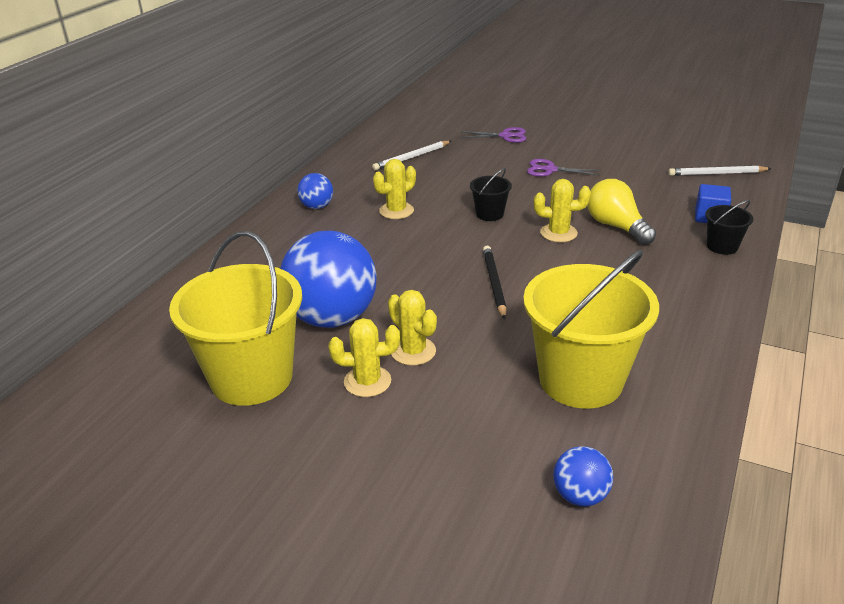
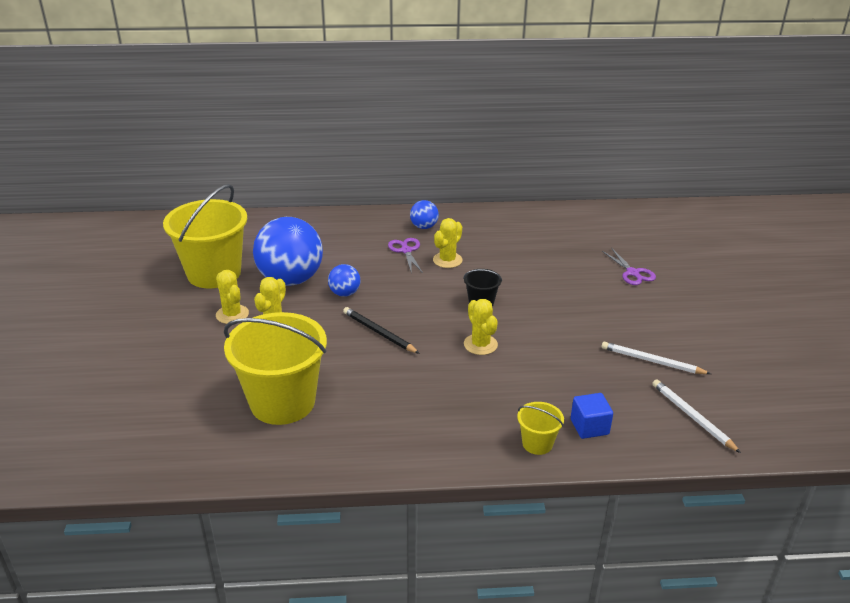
camera: 60 degrees right, 0 degrees up
white pencil [372,141,451,170] -> white pencil moved to [601,341,711,374]
yellow cactus [373,159,416,219] -> yellow cactus turned 75 degrees counterclockwise [433,218,463,268]
black pencil [483,246,507,320] -> black pencil turned 105 degrees counterclockwise [343,307,420,354]
purple scissors [527,159,601,177] -> purple scissors moved to [388,238,423,274]
blue ball [553,446,613,506] -> blue ball moved to [328,264,360,297]
yellow light bulb [587,179,656,245] -> none
black bucket [705,200,753,255] -> yellow bucket [517,402,564,455]

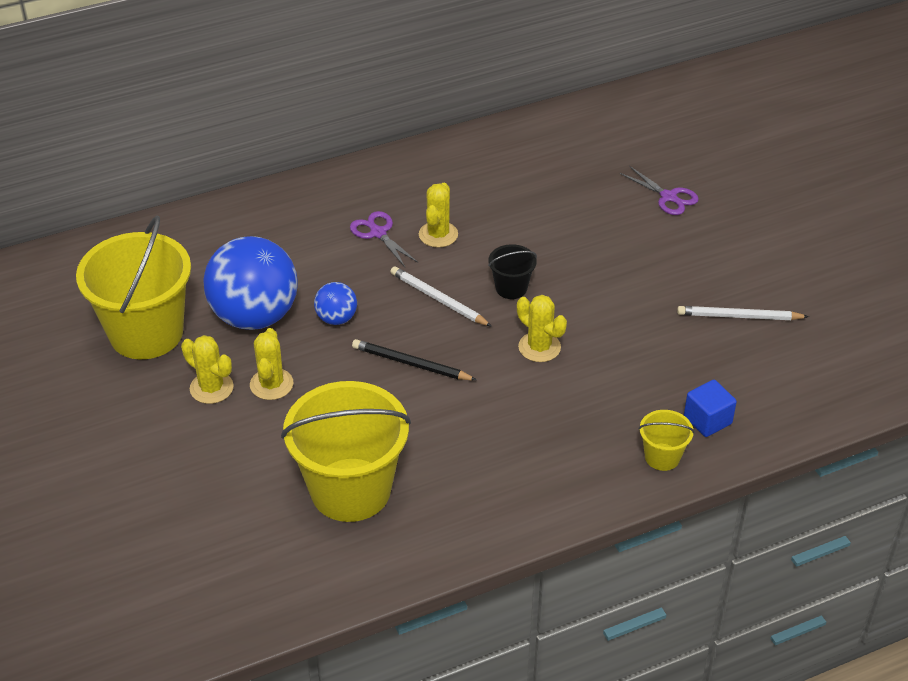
camera: 20 degrees left, 10 degrees up
blue ball [410,200,439,229] -> none
white pencil [652,379,741,453] -> white pencil moved to [390,266,492,327]

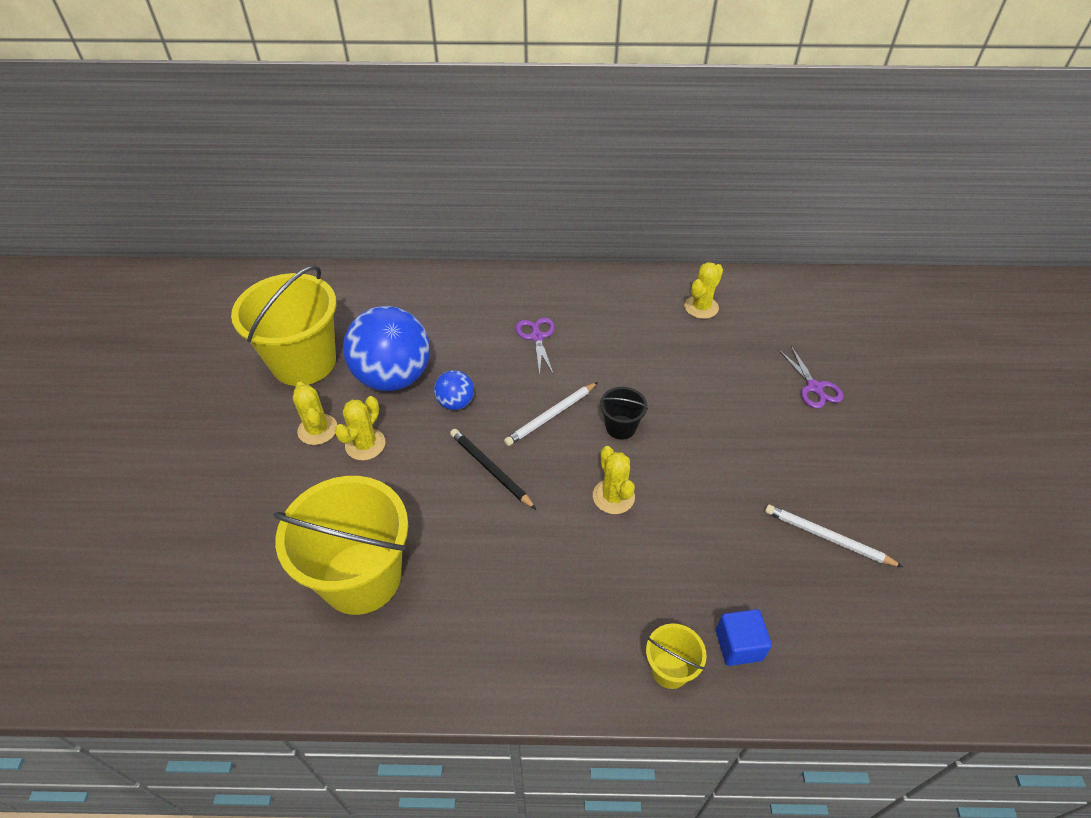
camera: 25 degrees right, 5 degrees up
white pencil [390,266,492,327] -> white pencil turned 105 degrees counterclockwise [504,382,598,446]
yellow cactus [419,183,458,248] -> yellow cactus moved to [684,262,723,319]

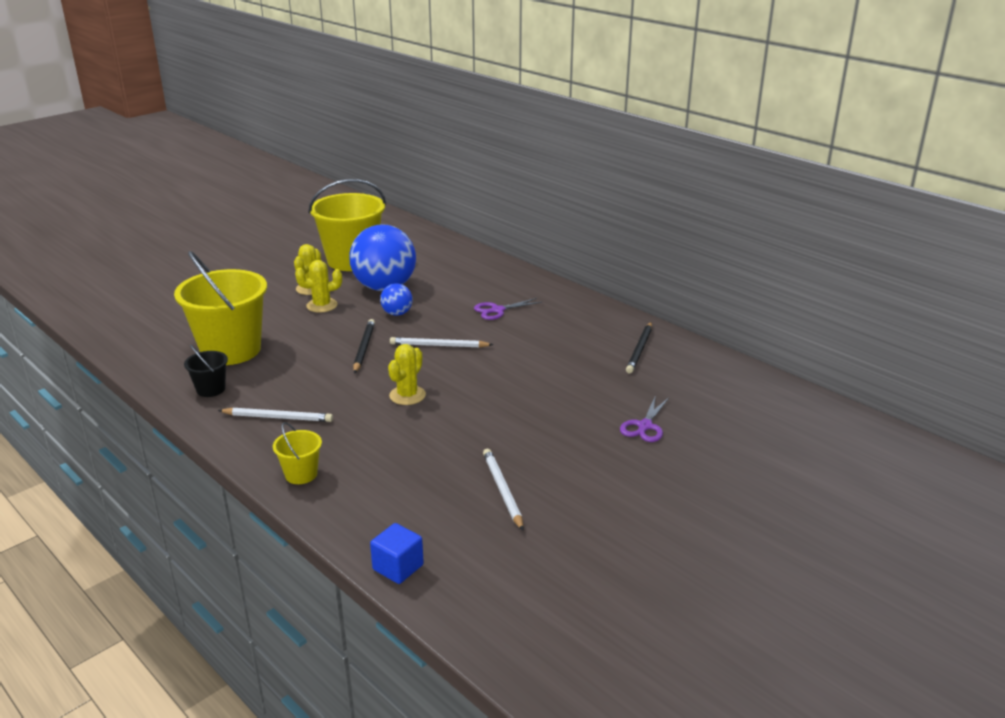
camera: 45 degrees right, 20 degrees down
purple scissors [516,317,555,375] -> purple scissors turned 150 degrees counterclockwise [474,298,542,320]
black bucket [600,387,648,440] -> black bucket moved to [184,345,228,397]
yellow cactus [684,262,723,319] -> black pencil [626,322,652,373]
blue cube [716,609,772,666] -> blue cube moved to [370,523,424,584]
none -> white pencil [218,407,333,422]

